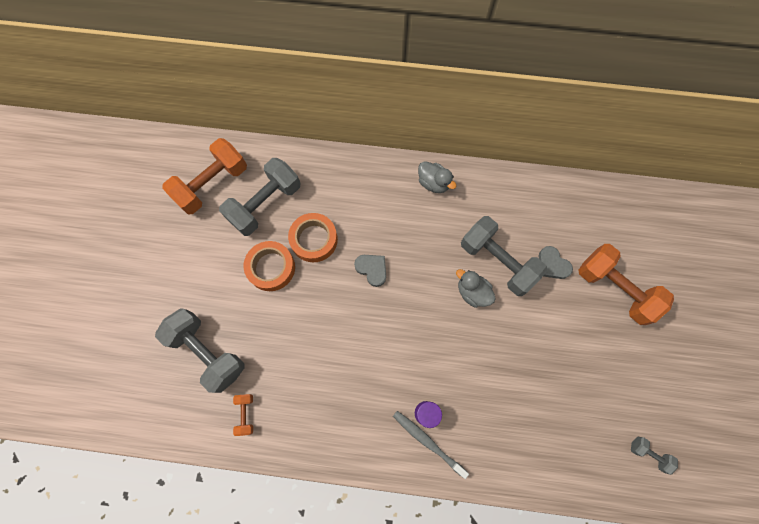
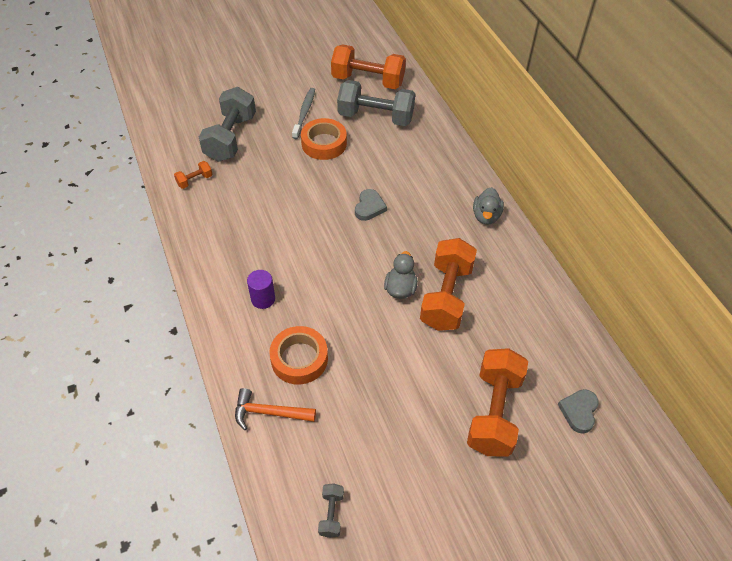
camera: 60 degrees right, 20 degrees down
orange tape [288,213,338,262] -> orange tape moved to [269,326,328,385]
grey toothbrush [393,411,469,479] -> grey toothbrush moved to [292,88,315,139]
grey dumbbell [461,216,547,296] -> orange dumbbell [420,238,477,331]
grey heart [539,246,573,279] -> grey heart moved to [558,389,599,434]
none -> orange hammer [235,388,316,430]

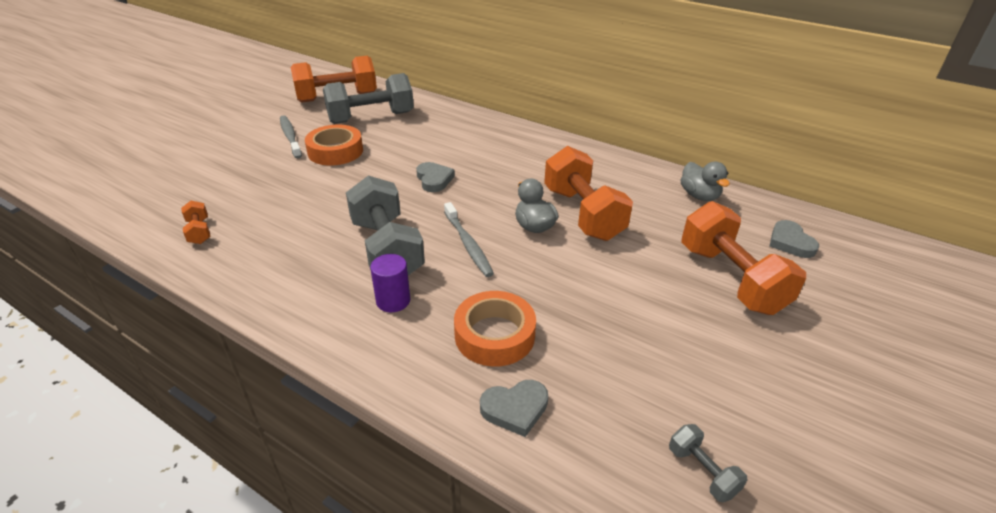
camera: 35 degrees left, 15 degrees down
orange dumbbell [174,161,213,189] -> orange dumbbell turned 45 degrees counterclockwise [181,201,211,244]
grey dumbbell [199,87,256,162] -> grey dumbbell moved to [346,176,425,276]
orange hammer [235,388,316,430] -> grey heart [480,380,548,437]
grey duck [473,187,504,224] -> grey duck moved to [681,162,730,201]
none -> grey toothbrush [444,202,494,277]

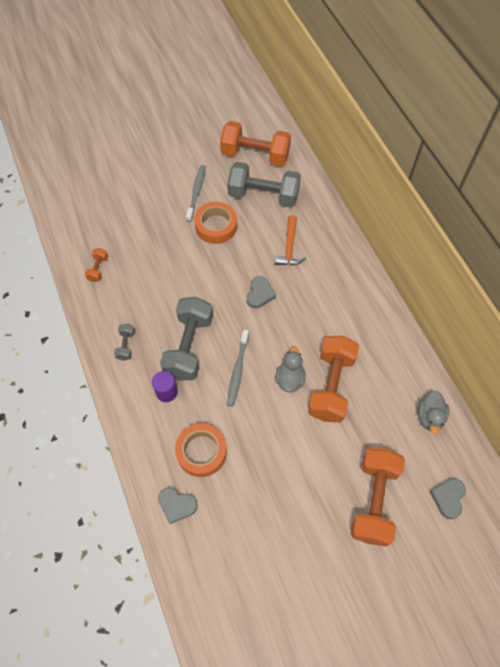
camera: 35 degrees right, 25 degrees up
grey dumbbell [669,424,748,502] -> grey dumbbell moved to [114,324,135,361]
none -> orange hammer [275,215,306,265]

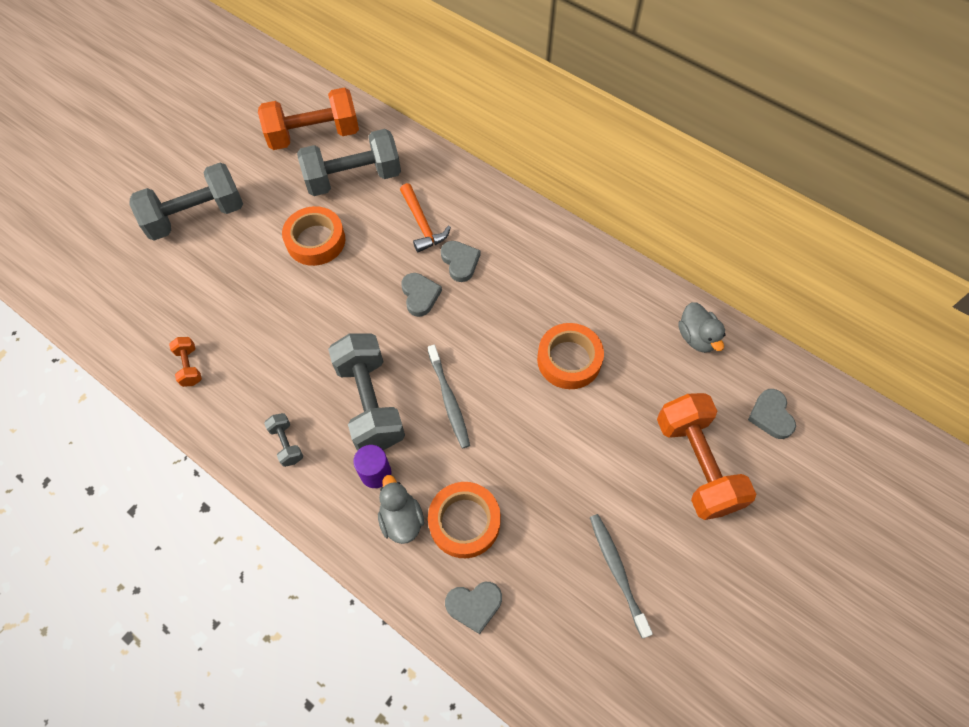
camera: 30 degrees left, 0 degrees up
grey toothbrush [186,165,206,222] -> grey toothbrush moved to [590,514,653,638]
grey duck [275,347,305,392] -> grey duck moved to [378,475,424,544]
orange dumbbell [308,336,359,423] -> orange tape [537,323,604,389]
none -> grey dumbbell [129,163,243,241]
none -> grey heart [441,241,480,282]

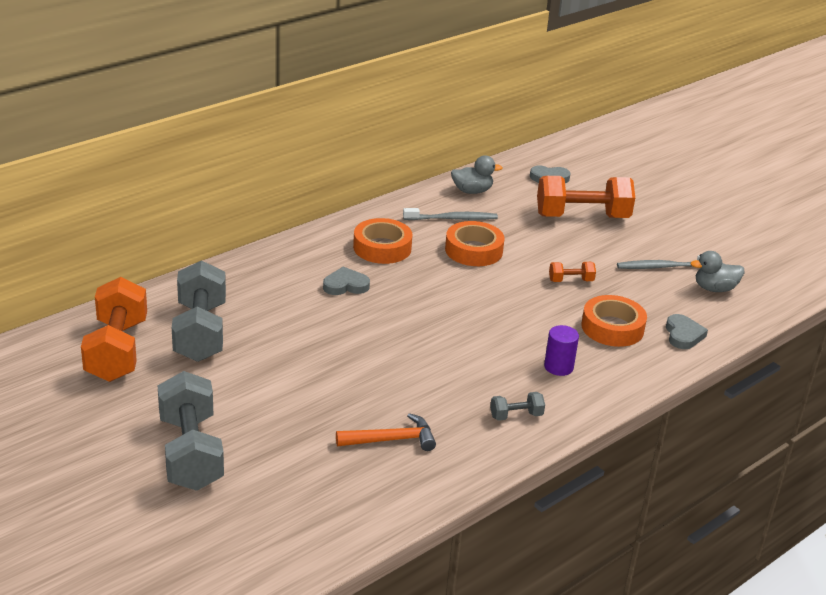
camera: 80 degrees left, 30 degrees down
orange dumbbell [169,337,202,387] -> orange dumbbell moved to [549,262,596,282]
orange tape [282,206,345,266] -> orange tape moved to [353,218,413,264]
grey dumbbell [328,333,405,450] -> none
grey duck [378,475,424,544] -> grey duck moved to [691,251,744,292]
orange hammer [400,183,451,252] -> orange hammer moved to [336,413,436,451]
grey heart [401,273,442,317] -> none
grey toothbrush [428,345,470,448] -> grey toothbrush moved to [403,208,498,220]

